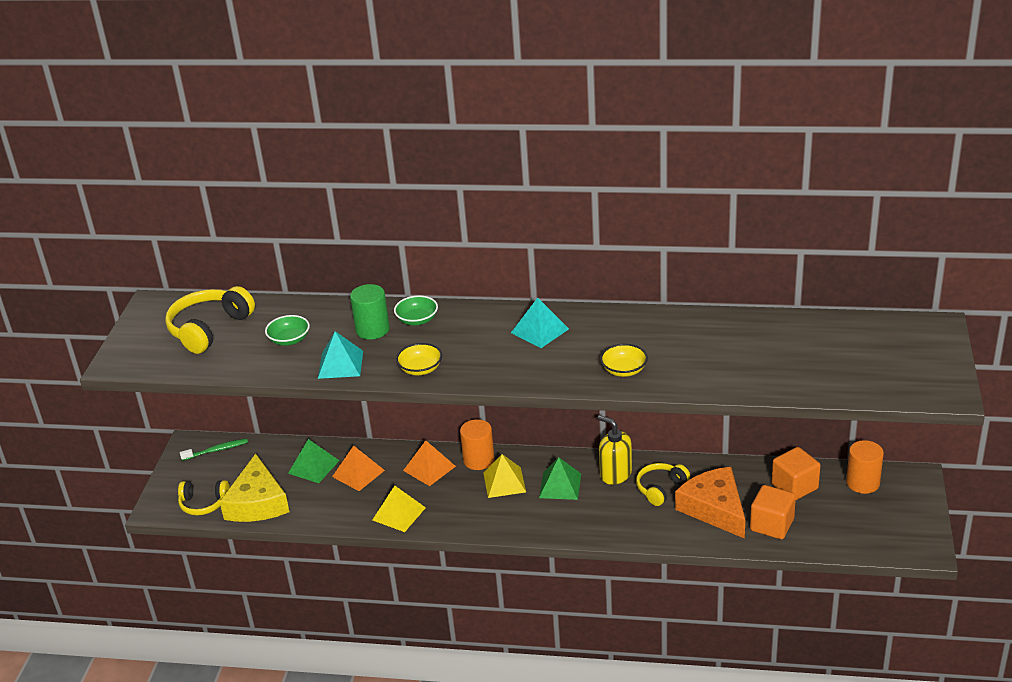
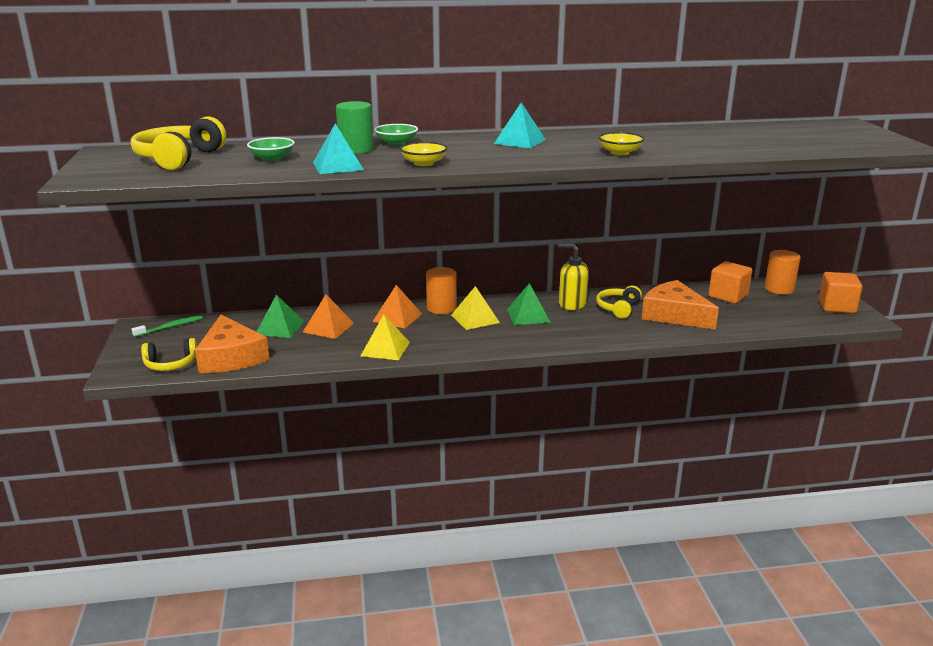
camera: 20 degrees left, 10 degrees down
yellow cheese [220,454,290,522] -> orange cheese [195,315,269,373]
orange cube [750,485,796,539] -> orange cube moved to [819,272,862,313]

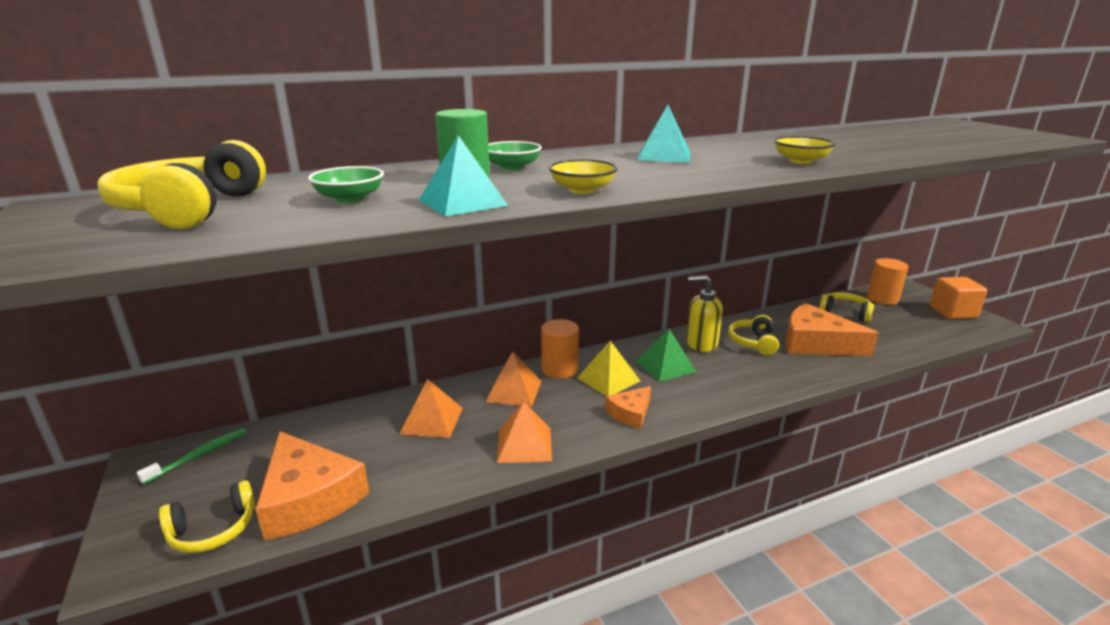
camera: 15 degrees left, 0 degrees up
green pyramid [257,294,305,338] -> none
yellow pyramid [361,315,410,360] -> orange pyramid [497,401,552,463]
orange cube [708,261,752,304] -> yellow headphones [819,292,874,322]
none -> orange cheese [605,386,651,429]

